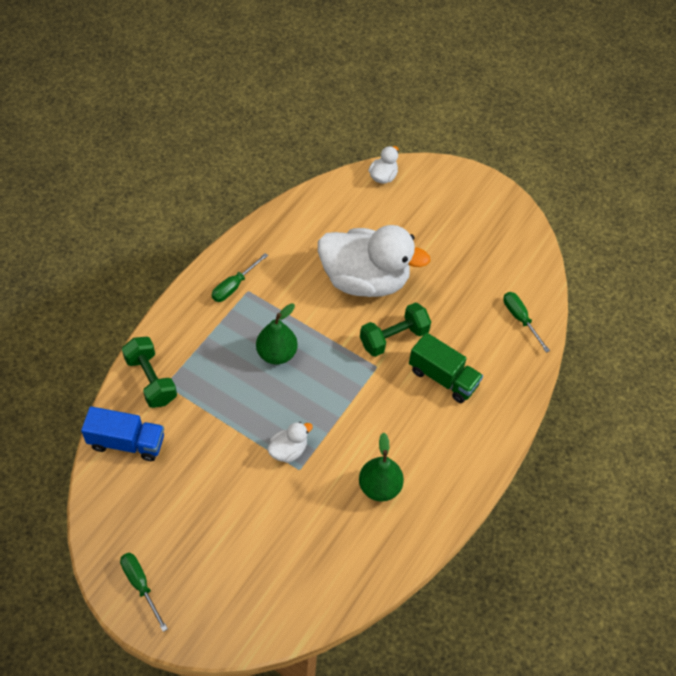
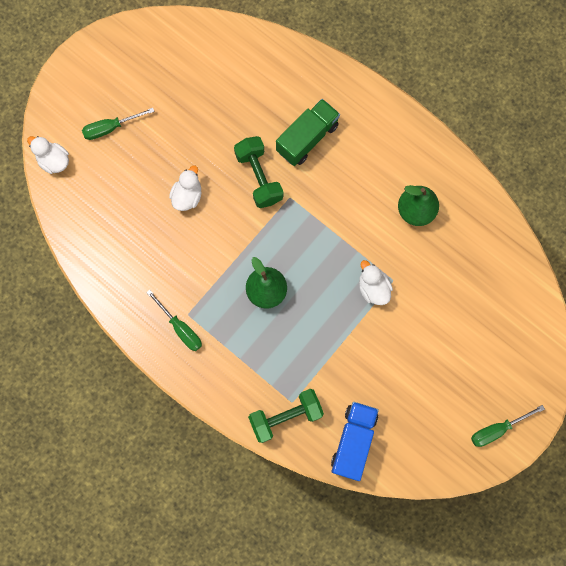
camera: 80 degrees left, 20 degrees up
white duck [318,225,431,297] -> white duck [169,165,202,211], size x0.41
green screwdriver [503,292,550,353] -> green screwdriver moved to [82,108,155,140]

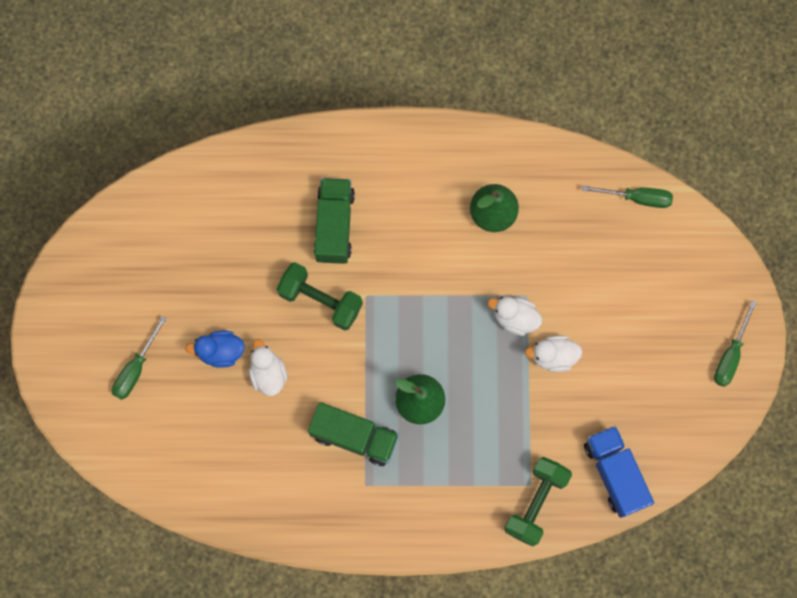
camera: 40 degrees left, 0 degrees up
white duck [27,136,69,174] -> white duck moved to [525,335,582,372]
green screwdriver [146,290,202,351] -> green screwdriver moved to [582,185,673,208]
none -> blue duck [185,331,245,368]
none -> green truck [308,402,399,466]

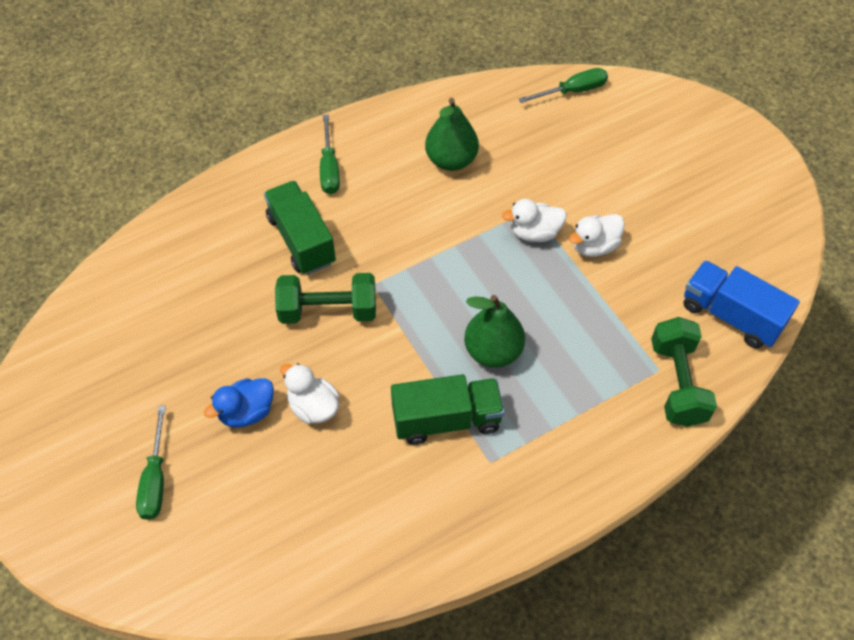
camera: 30 degrees left, 20 degrees down
green screwdriver [714,301,757,387] -> green screwdriver moved to [320,115,340,194]

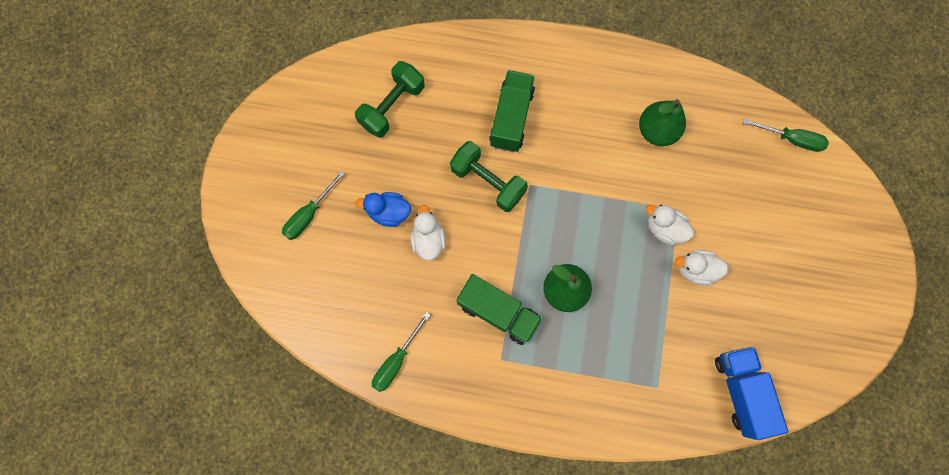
camera: 40 degrees right, 20 degrees up
green screwdriver [320,115,340,194] -> green screwdriver moved to [372,312,430,392]
green dumbbell [651,317,717,427] -> green dumbbell moved to [355,61,425,138]

